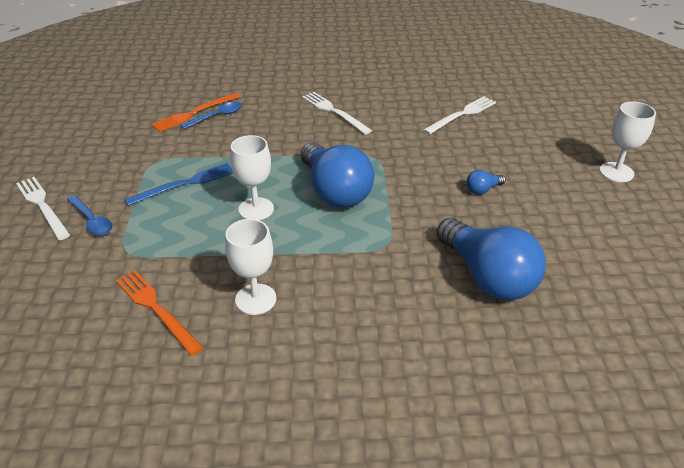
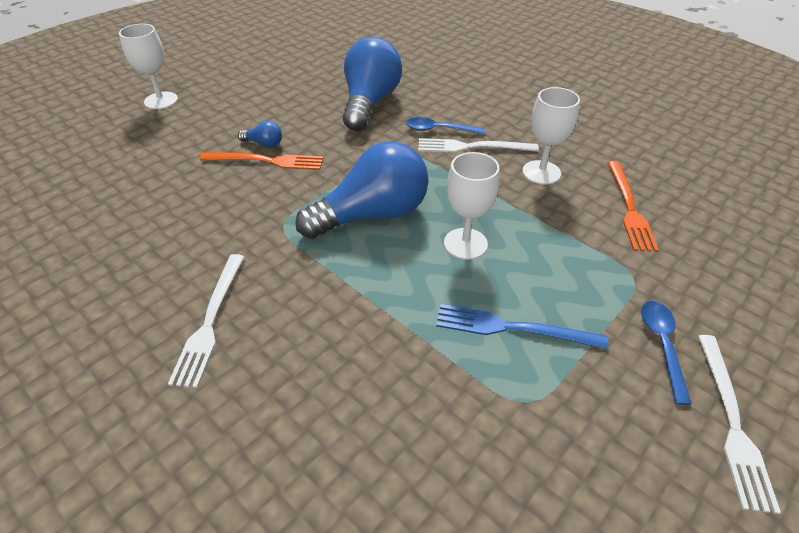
camera: 135 degrees left, 5 degrees up
orange fork [151,93,240,132] -> orange fork moved to [199,152,324,170]
blue spoon [180,102,242,129] -> blue spoon moved to [406,117,485,135]
blue light bulb [301,142,374,208] -> blue light bulb turned 45 degrees clockwise [295,141,429,239]
white fork [423,96,496,135] -> white fork moved to [418,138,539,152]

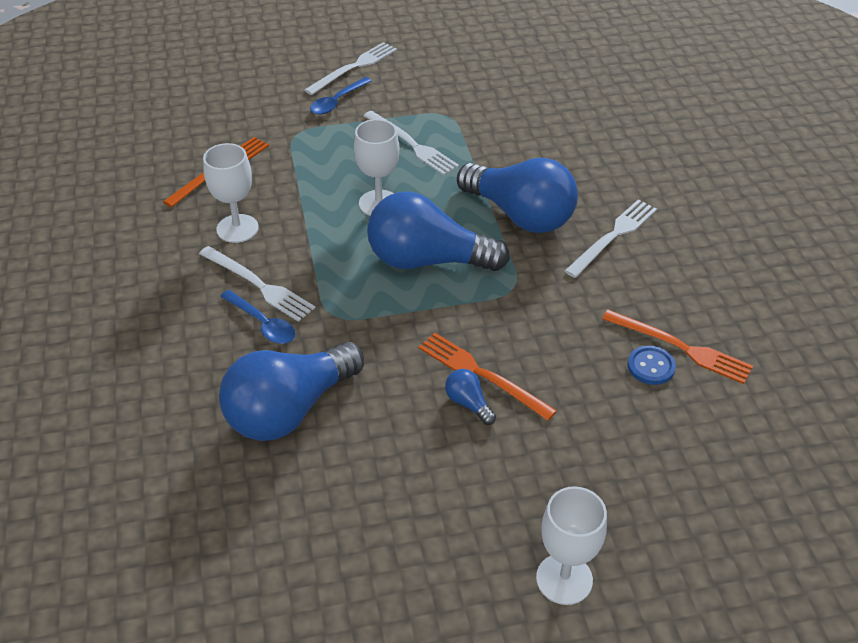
camera: 145 degrees left, 0 degrees up
blue fork [436,304,608,350] -> white fork [363,111,459,175]
none -> blue light bulb [457,158,578,233]
none -> orange fork [602,310,753,384]
none -> blue button [628,346,676,385]

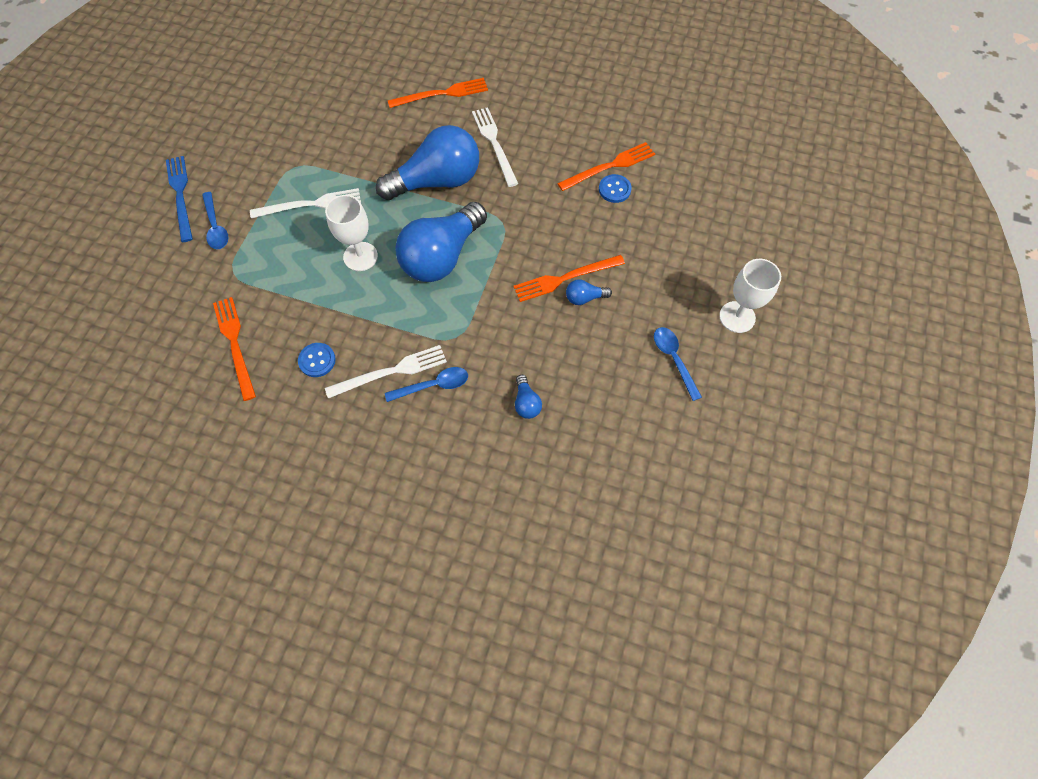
camera: 60 degrees left, 20 degrees up
white goblet [203,143,259,243] -> blue button [298,343,336,377]
blue light bulb [219,342,364,441] -> blue light bulb [515,375,542,419], size x0.41
white fork [305,42,397,95] -> blue fork [166,156,193,242]
none -> orange fork [388,78,488,108]
none -> blue spoon [654,327,702,401]

